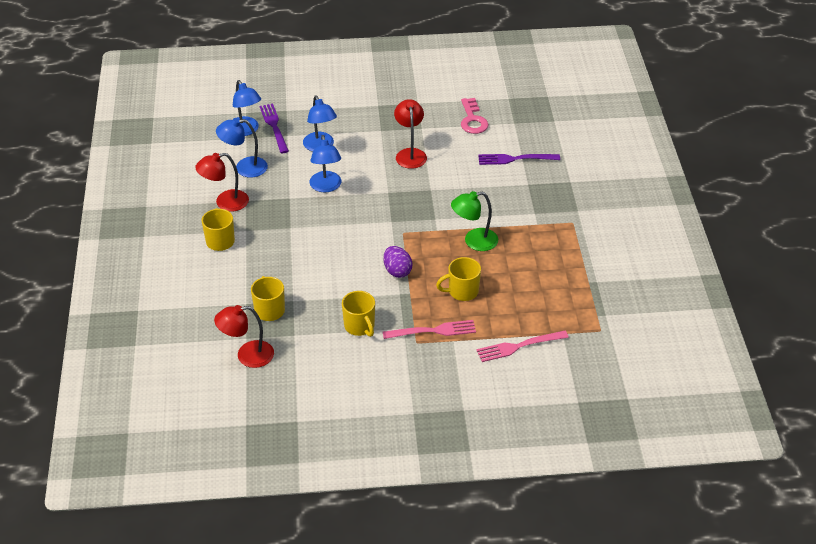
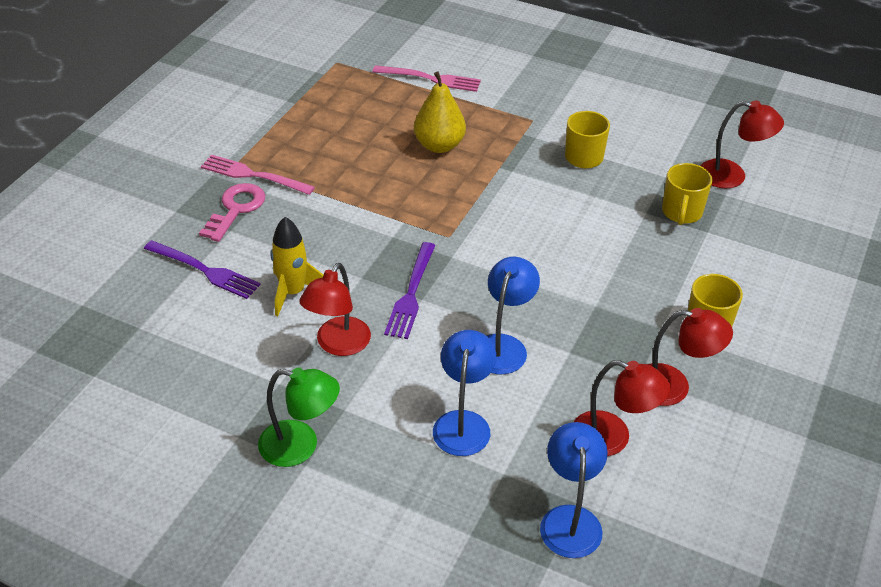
camera: 150 degrees left, 0 degrees up
blue lamp [216,118,268,178] -> red lamp [574,360,671,456]
purple fork [260,104,289,153] -> purple fork moved to [384,242,436,339]
purple egg [383,246,412,278] -> none
pink fork [383,320,476,339] -> pink fork moved to [201,154,315,195]
yellow mug [436,257,481,301] -> yellow pear [414,71,466,153]
green lamp [451,191,498,251] -> green lamp moved to [258,367,340,467]
pink key [461,98,488,134] -> pink key moved to [199,183,265,242]
none -> yellow rocket [270,217,323,316]

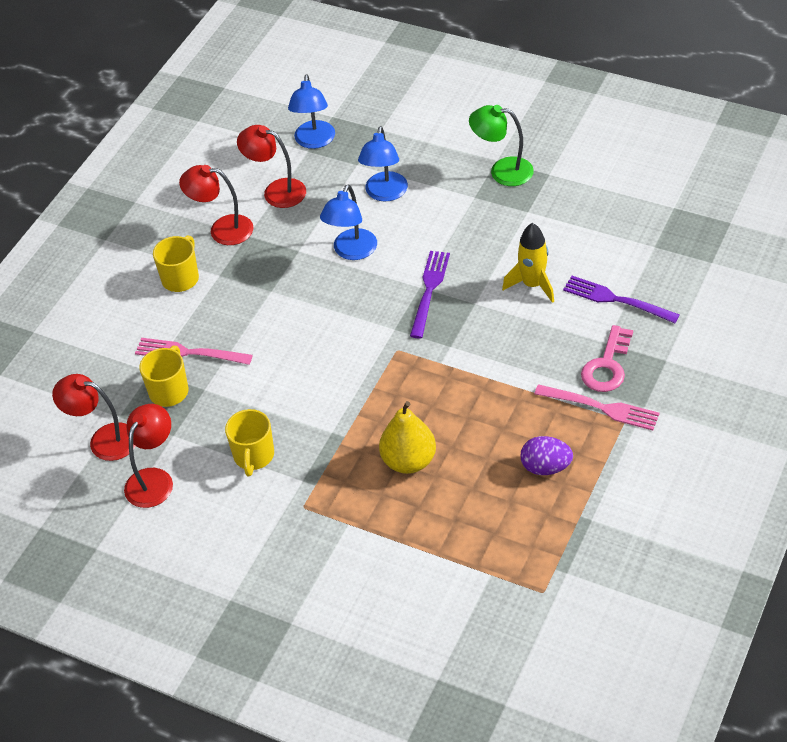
camera: 175 degrees left, 5 degrees up
red lamp [299,263,371,356] -> red lamp moved to [124,404,173,508]
pink fork [372,65,481,92] -> pink fork moved to [135,338,253,365]
none -> purple egg [521,436,573,475]

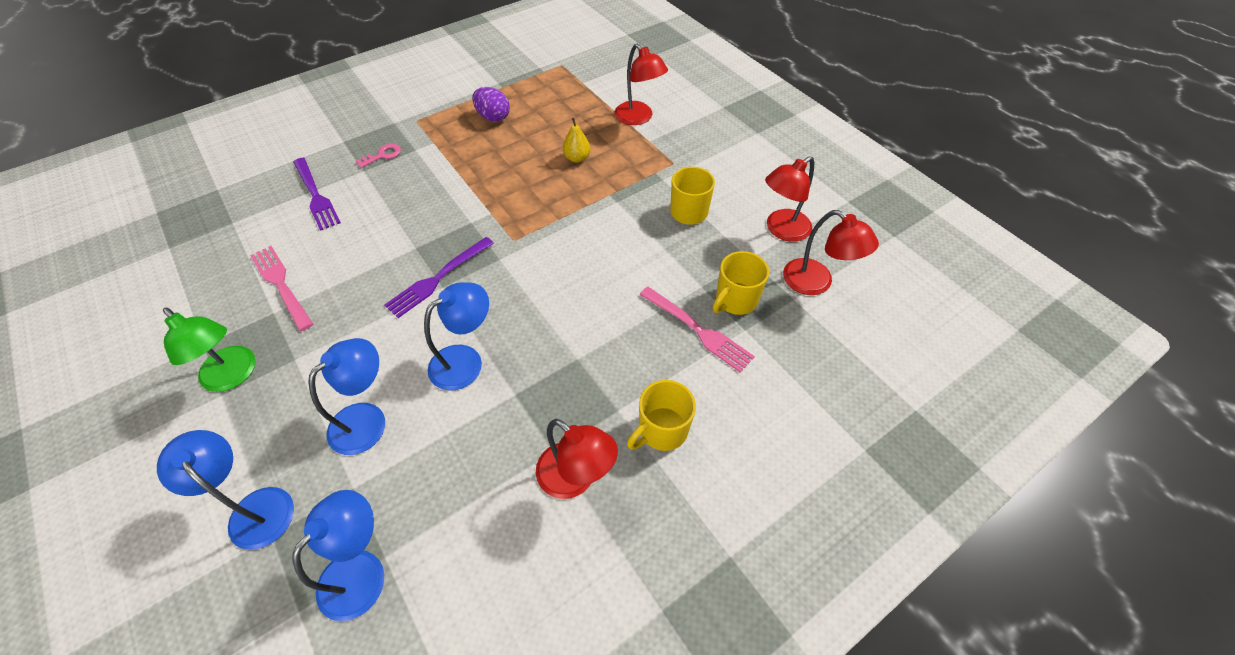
camera: 155 degrees left, 5 degrees up
red lamp [237,125,306,208] -> red lamp moved to [614,44,668,125]
yellow pear [379,401,436,474] -> yellow pear [563,118,591,163], size x0.59
yellow rocket [502,223,554,303] -> none
pink fork [534,384,660,430] -> pink fork moved to [250,246,313,331]
pink key [581,325,633,392] -> pink key [356,144,401,168], size x0.60
none -> blue lamp [157,430,294,550]

